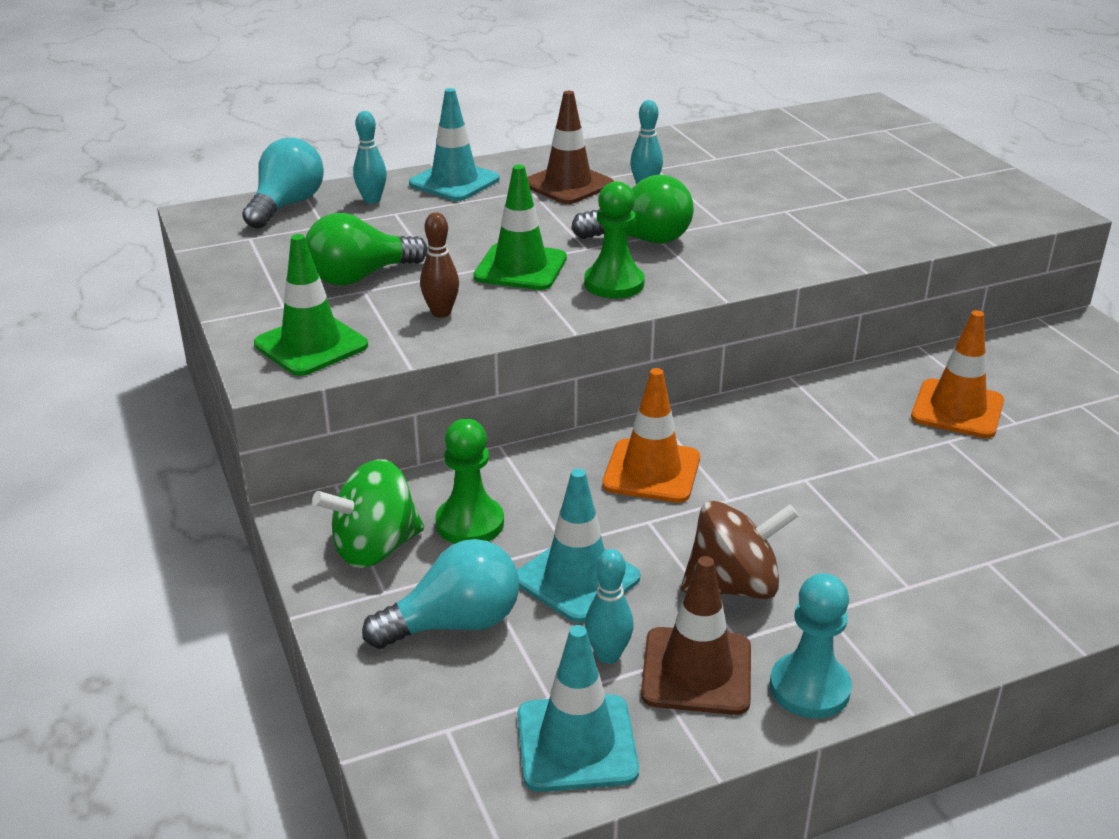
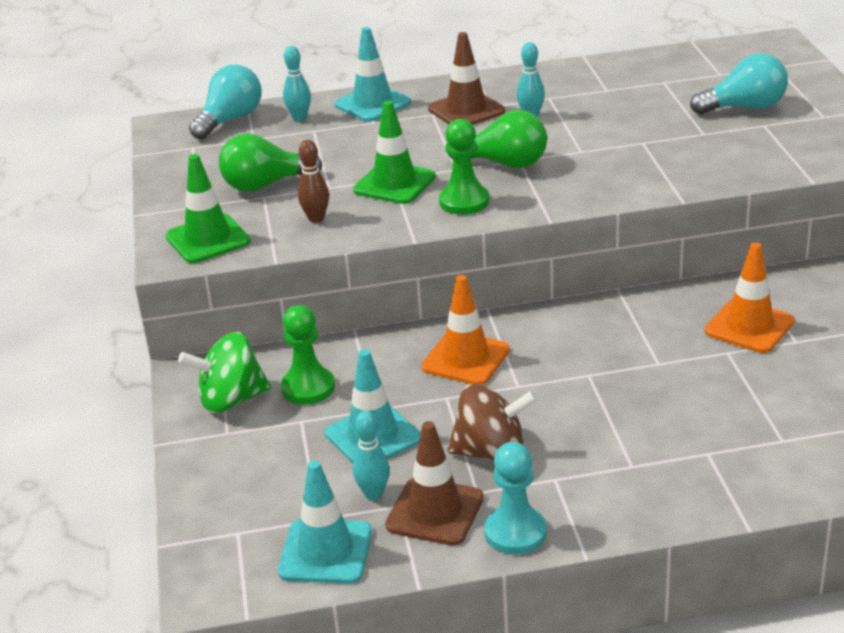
camera: 15 degrees right, 0 degrees up
turquoise light bulb [362,539,519,649] -> turquoise light bulb moved to [690,53,788,115]

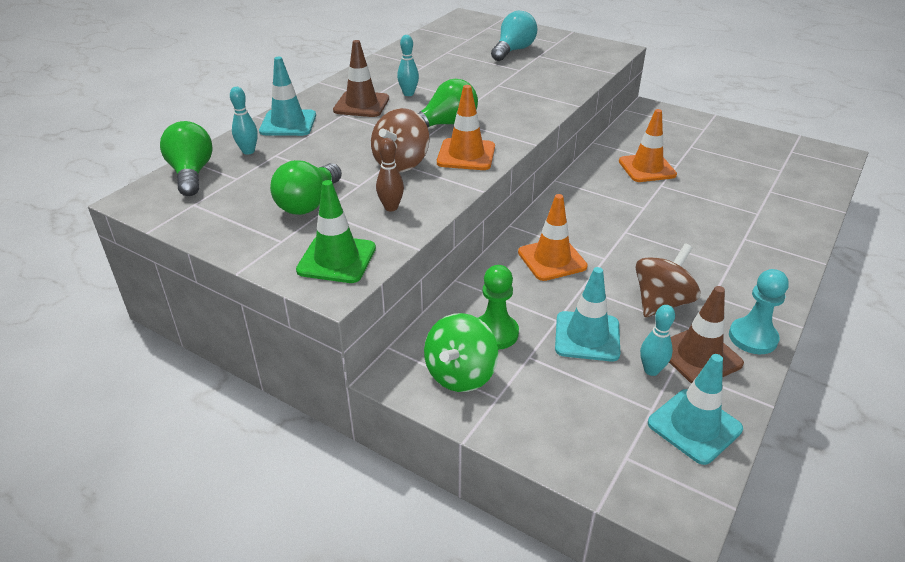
camera: 50 degrees left, 5 degrees up
turquoise light bulb [189,65,261,139] -> green light bulb [160,121,213,196]
green traffic cone [353,101,436,204] -> brown spinning top [371,108,429,173]
green pawn [439,119,489,215] -> orange traffic cone [437,85,495,170]

